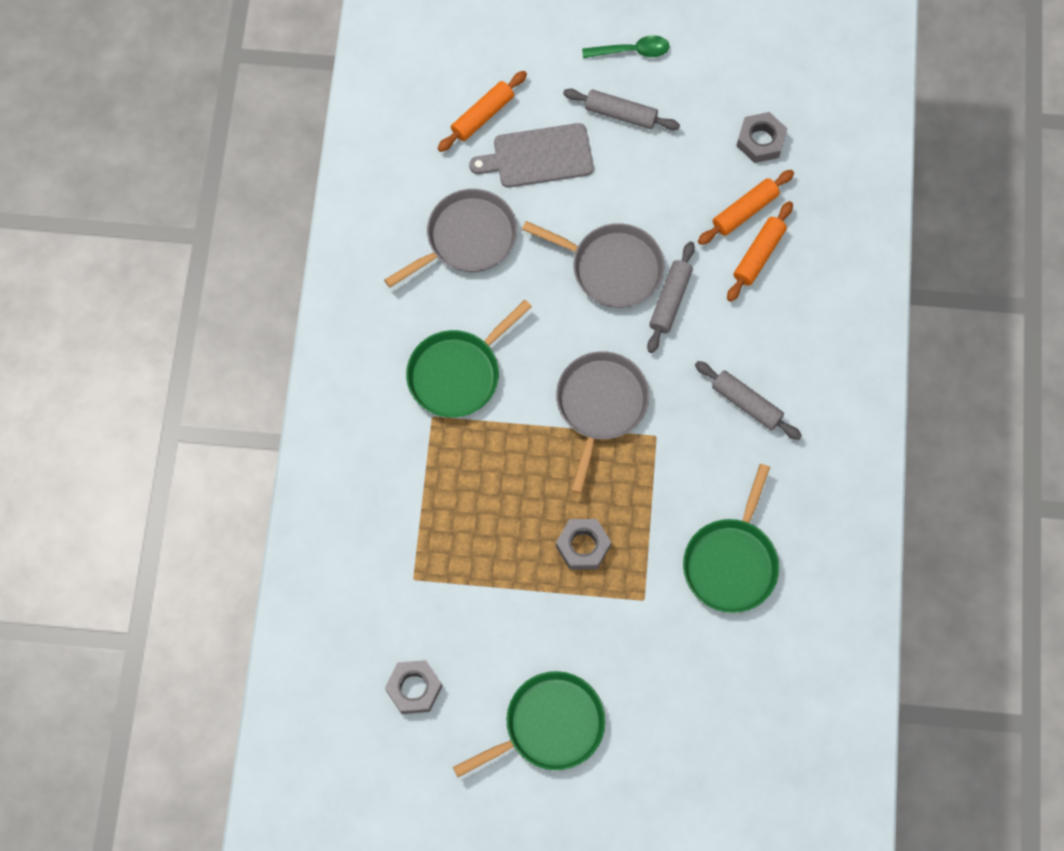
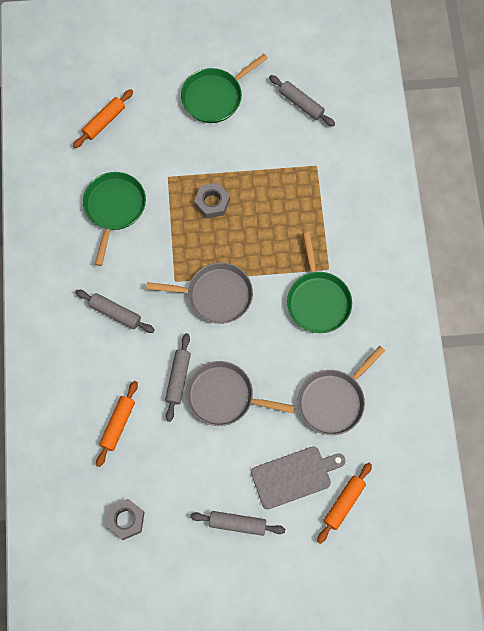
camera: 170 degrees right, 0 degrees up
grey nut [385,660,442,714] -> grey rolling pin [269,75,335,126]
green pan [406,300,532,417] -> green pan turned 135 degrees clockwise [287,232,352,333]
grey pan [556,351,649,494] -> grey pan turned 90 degrees counterclockwise [146,263,253,324]
green spoon [582,35,670,58] -> none
orange rolling pin [698,170,794,245] -> orange rolling pin moved to [73,89,133,148]

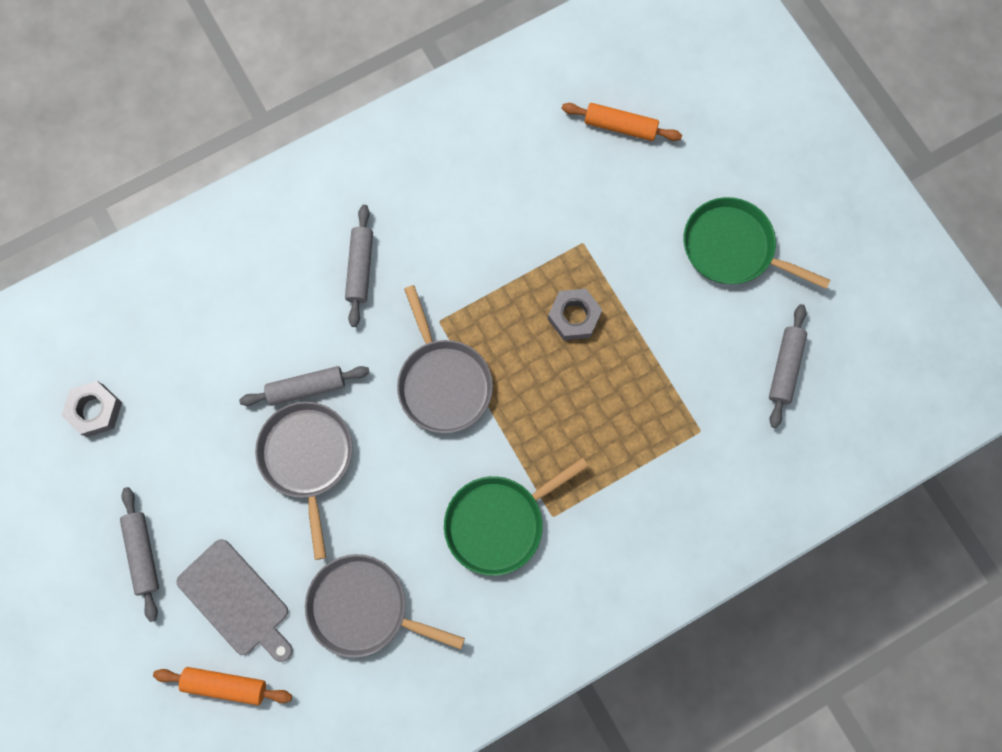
camera: 65 degrees right, 5 degrees up
green pan [83,172,146,266] -> none
orange rolling pin [96,381,138,467] -> none

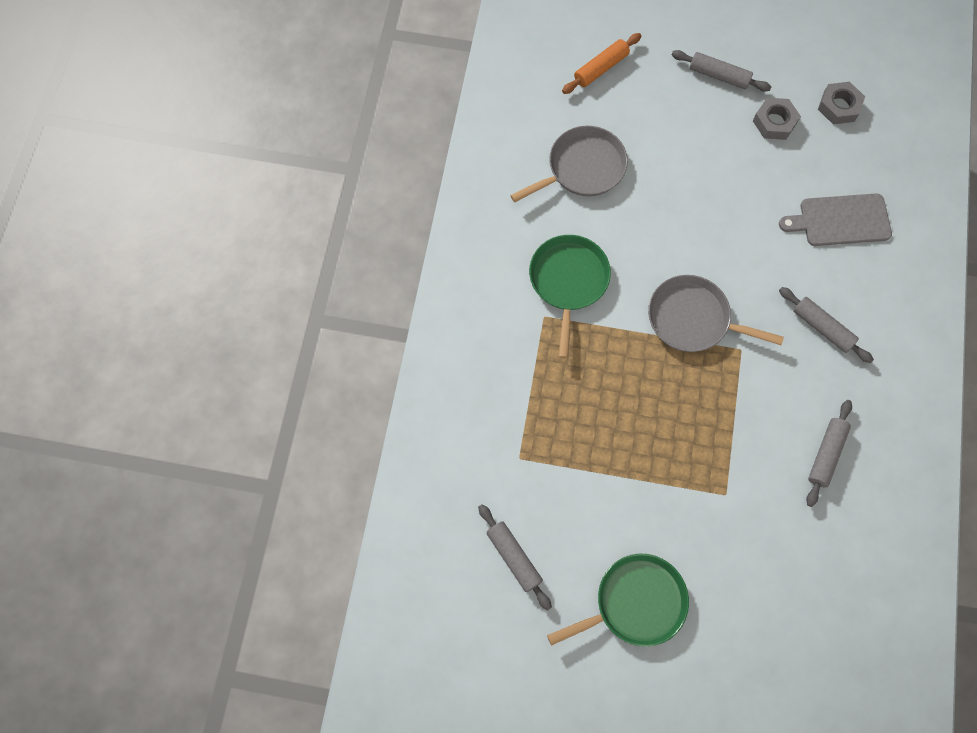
camera: 130 degrees right, 5 degrees down
grey cutting board [176,539,293,662] -> grey cutting board moved to [779,193,892,246]
grey rolling pin [239,366,370,406] -> grey rolling pin moved to [806,400,852,507]
grey pan [255,402,353,560] -> none
grey nut [548,289,602,340] -> grey nut moved to [753,98,801,140]
orange rolling pin [562,103,682,141] -> none

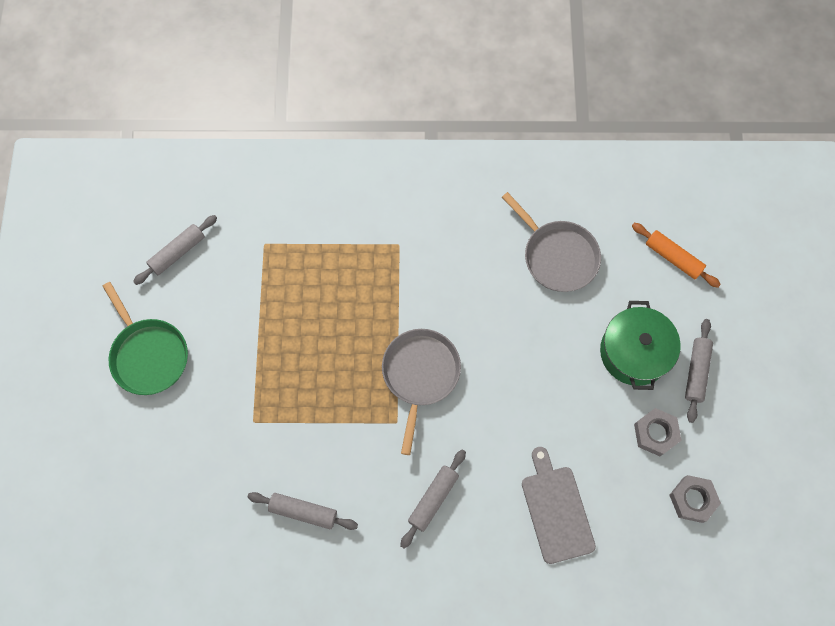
camera: 80 degrees right, 0 degrees up
green pan [529,235,611,358] -> none
none -> green pot [600,301,681,390]

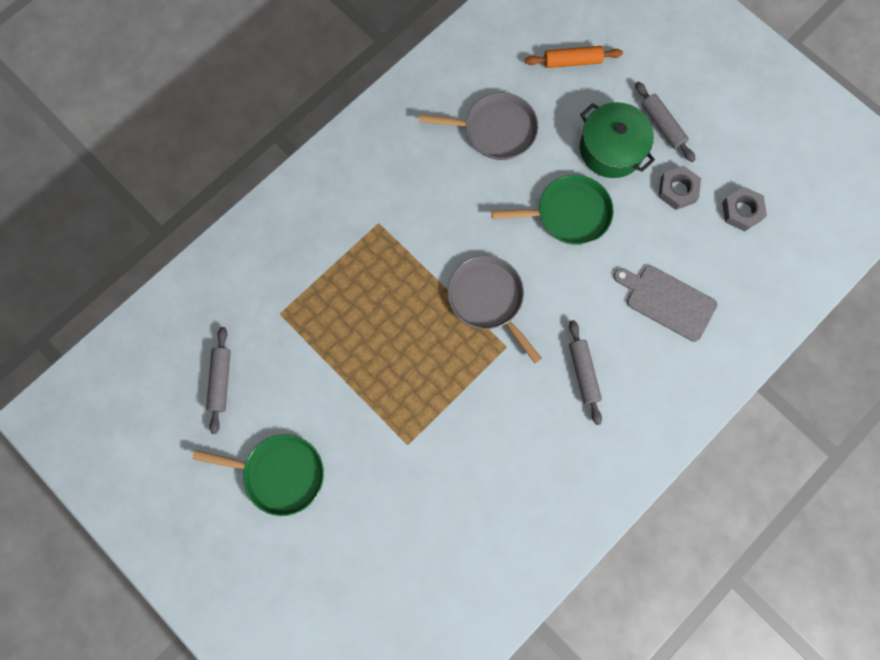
camera: 45 degrees left, 5 degrees up
grey rolling pin [247,492,358,530] -> none
none -> green pan [492,175,614,245]

